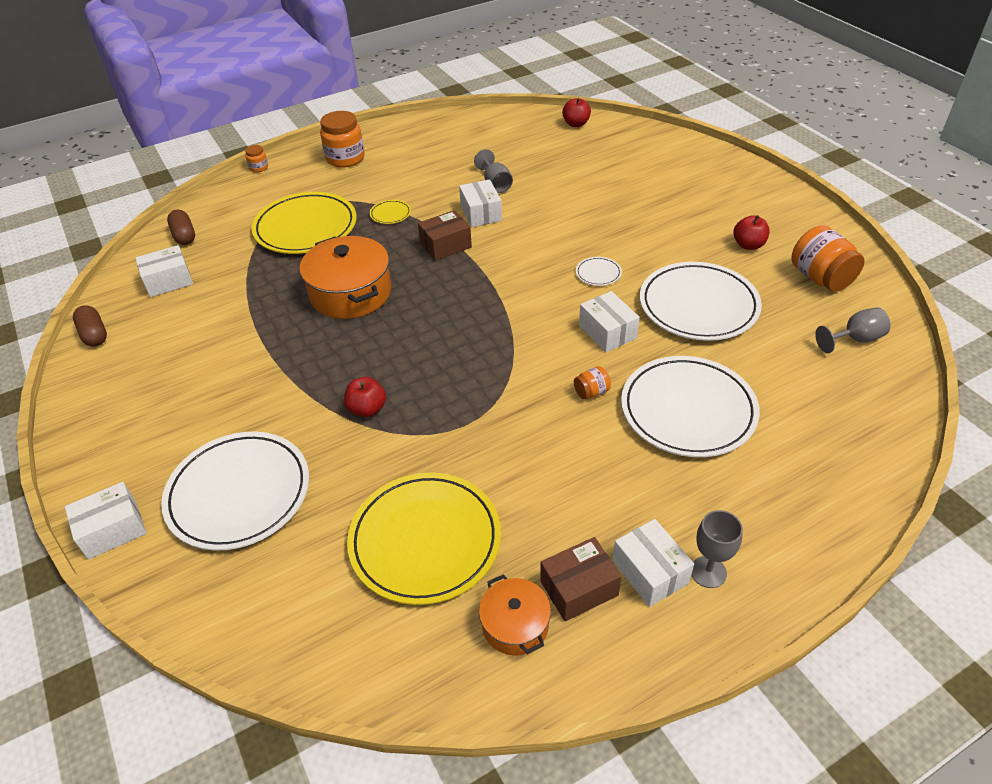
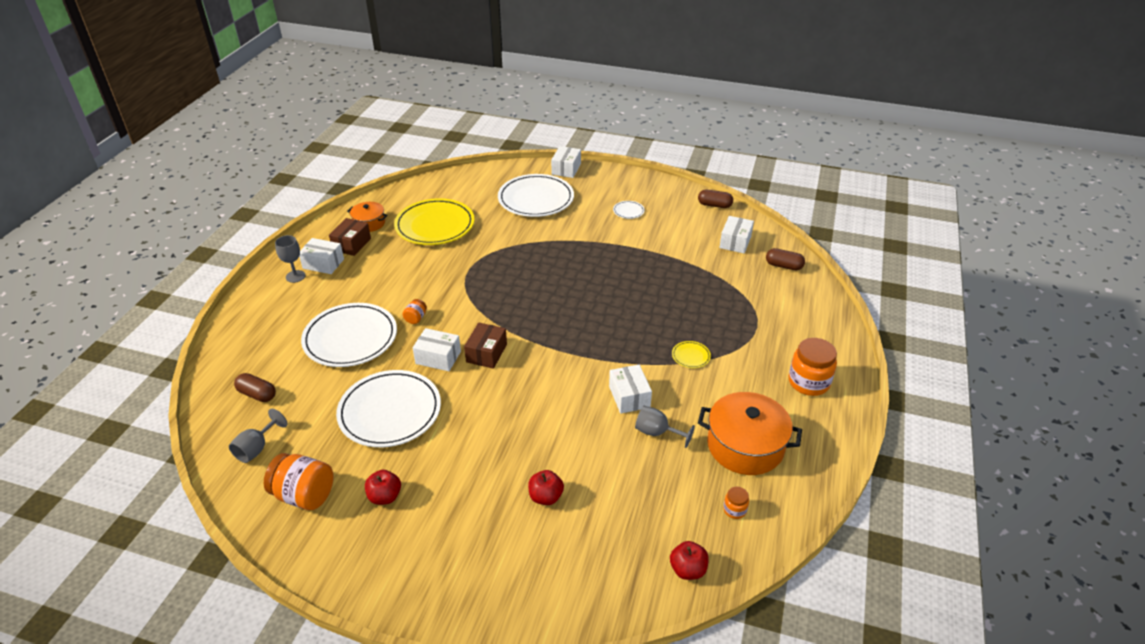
camera: 135 degrees right, 5 degrees down
orange jar [245,145,268,172] -> orange jar moved to [723,486,749,519]
yellow plate [251,192,357,254] -> none
orange pot [300,236,391,319] -> orange pot moved to [698,392,802,475]
red apple [344,377,386,417] -> red apple moved to [528,470,564,505]
brown box [418,210,472,261] -> brown box moved to [464,322,507,369]
white box [459,179,502,227] -> white box turned 45 degrees clockwise [609,365,652,414]
white plate [576,257,622,286] -> white plate moved to [613,201,645,219]
none -> brown capsule [234,373,276,402]

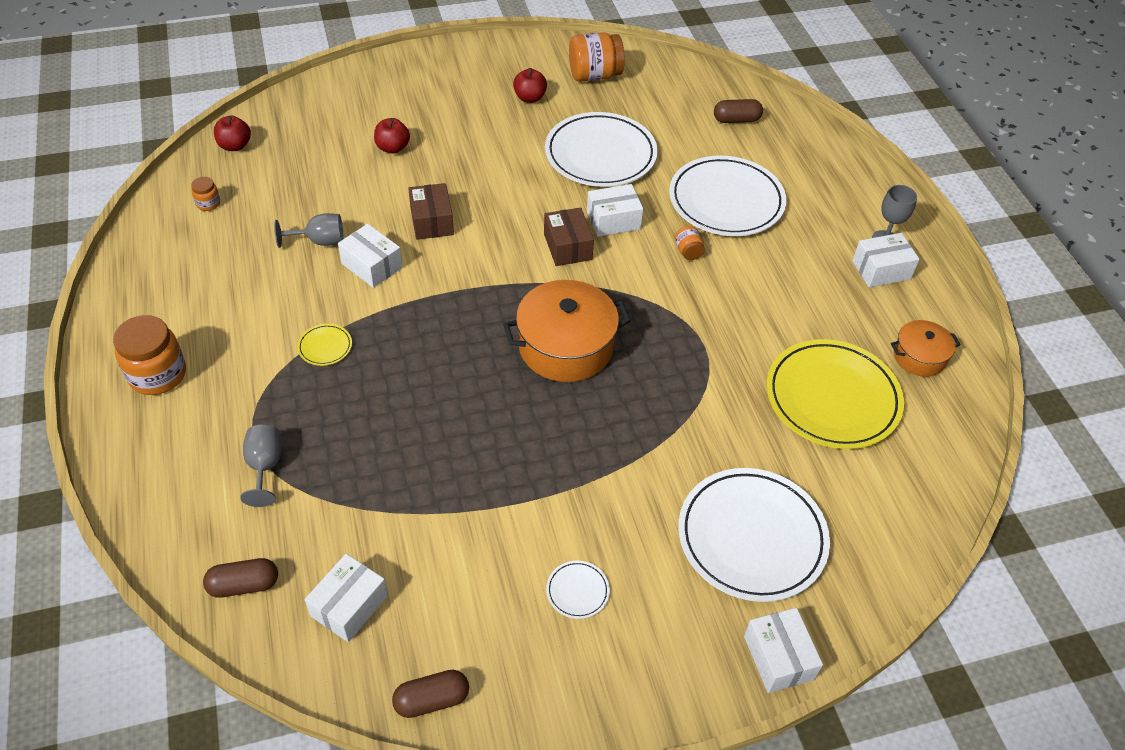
camera: 145 degrees right, 10 degrees up
grey goblet [229,409,287,463] -> grey goblet moved to [240,425,282,507]
brown box [329,218,371,256] -> brown box moved to [408,183,454,240]
orange pot [698,392,802,475] -> orange pot moved to [503,280,631,382]
white box [719,216,754,254] -> white box turned 45 degrees clockwise [305,554,388,642]

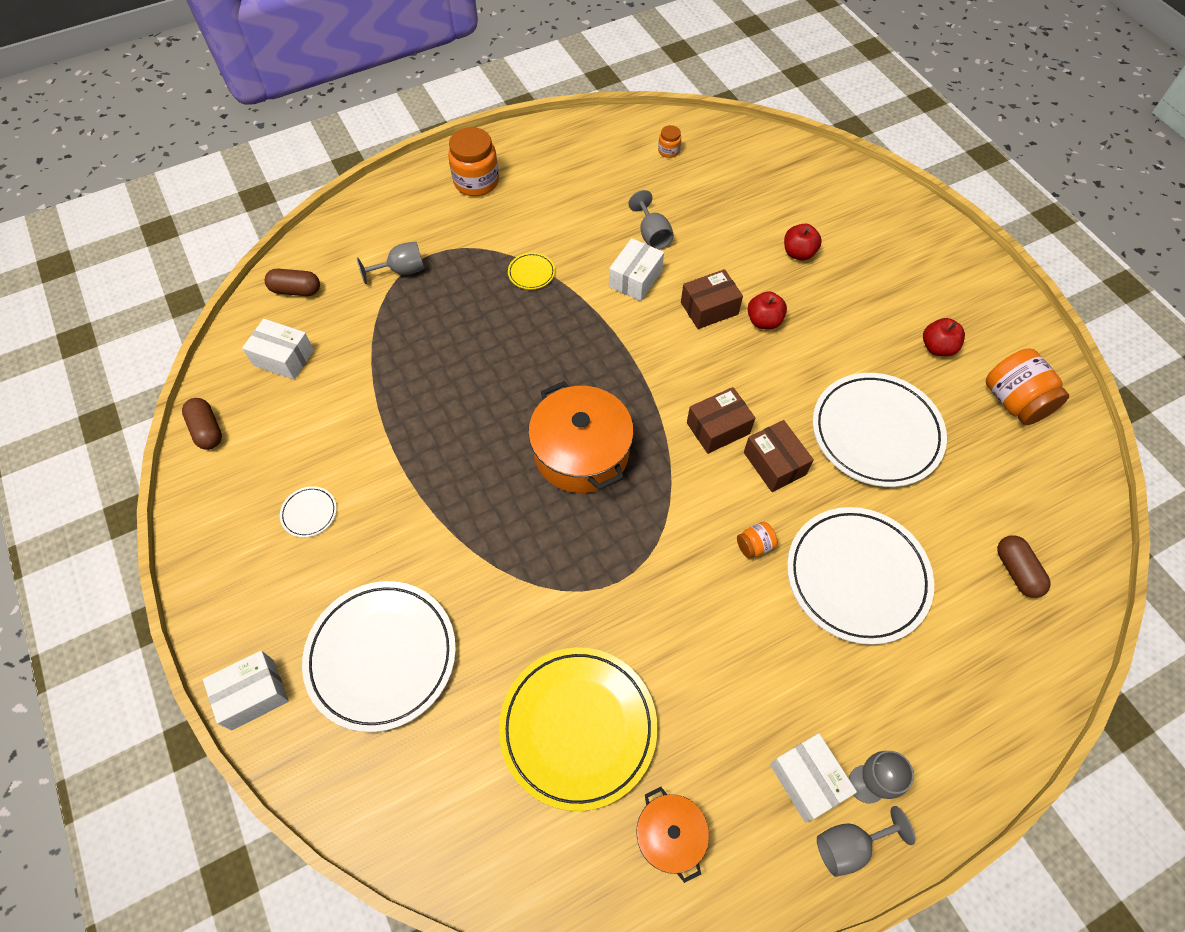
camera: 80 degrees right, 10 degrees up
brown capsule [203,558,278,598] -> brown capsule turned 60 degrees counterclockwise [265,269,320,296]
red apple [214,116,251,151] -> red apple moved to [748,291,787,329]
white box [587,184,643,237] -> brown box [744,420,814,492]
none -> grey goblet [817,806,915,877]

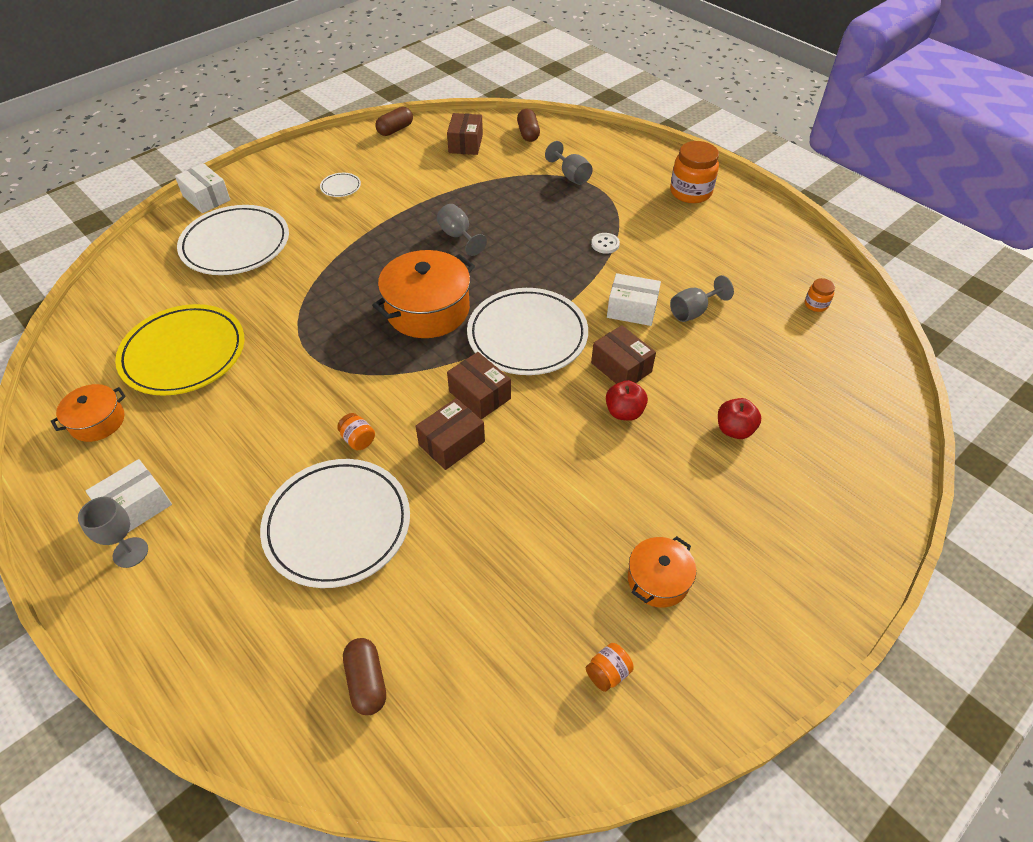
camera: 75 degrees right, 10 degrees down
white box [242,319,314,380] -> brown box [447,113,483,155]
yellow plate [508,253,555,290] -> white button [591,233,620,254]
white plate [813,373,947,487] -> white plate moved to [467,288,588,375]
grey goblet [817,806,915,877] -> grey goblet moved to [437,204,487,256]
red apple [923,318,965,356] -> orange pot [628,536,696,608]
orange jar [986,349,1069,425] -> orange jar [586,643,634,692], size x0.49
brown capsule [997,535,1051,598] -> brown capsule turned 75 degrees counterclockwise [343,638,386,715]

